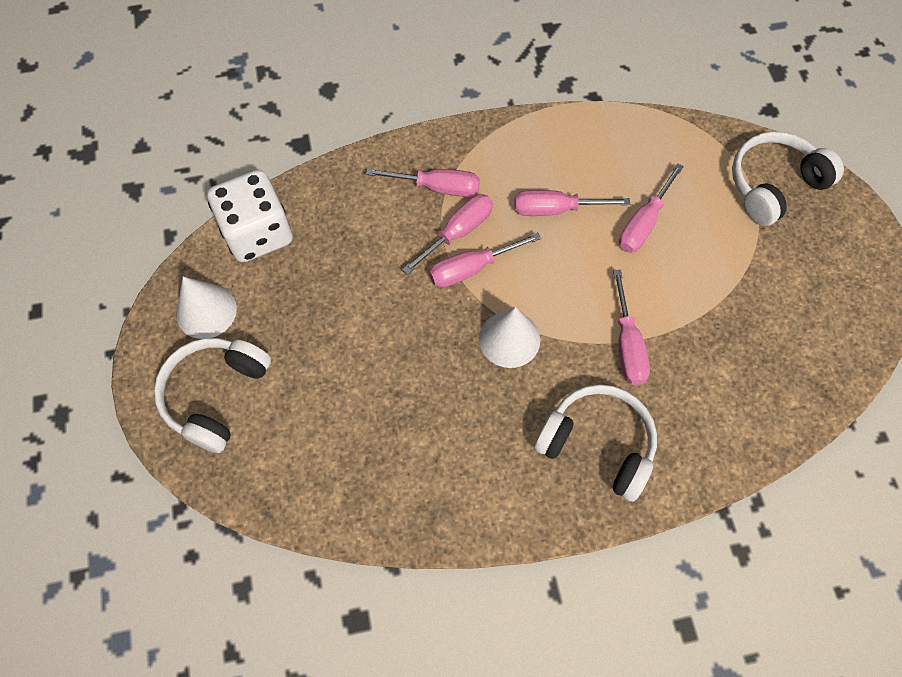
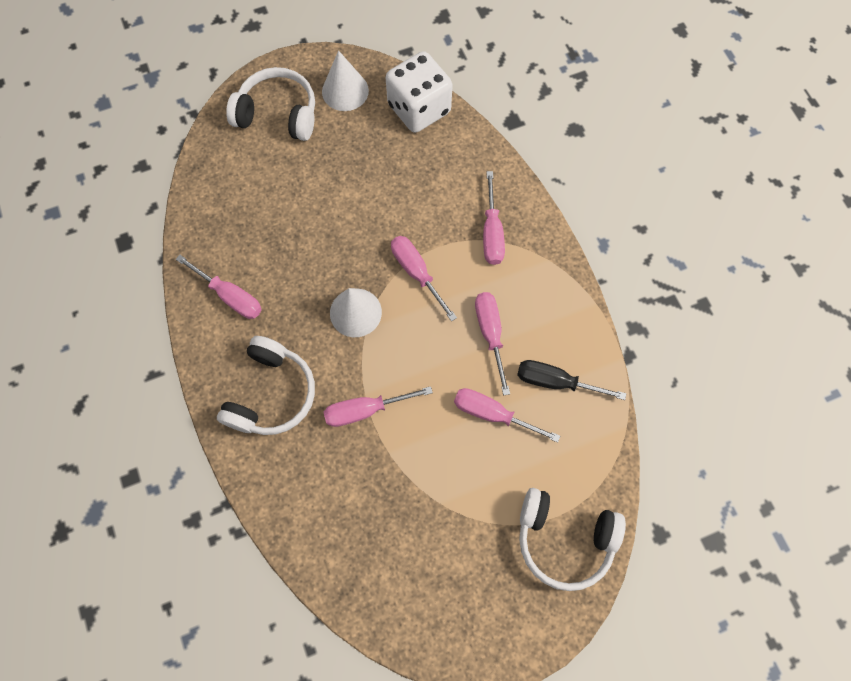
camera: 80 degrees right, 5 degrees up
pink screwdriver [402,194,493,275] -> pink screwdriver moved to [176,255,262,319]
white headphones [732,131,844,226] -> white headphones turned 150 degrees clockwise [519,488,626,591]
none -> black screwdriver [517,360,626,400]

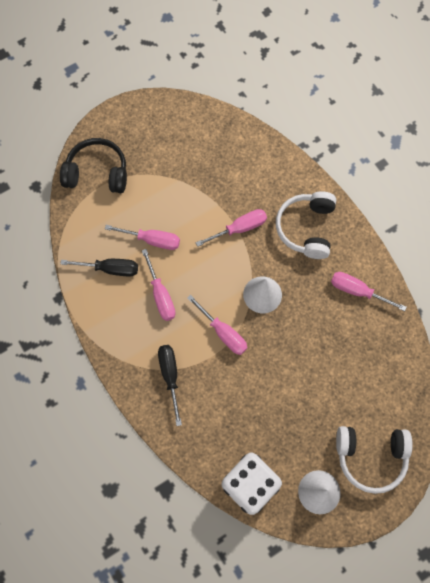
camera: 170 degrees right, 0 degrees up
pink screwdriver [483,171,505,265] -> black screwdriver [158,345,182,426]
white headphones [519,488,626,591] -> black headphones [60,138,127,193]

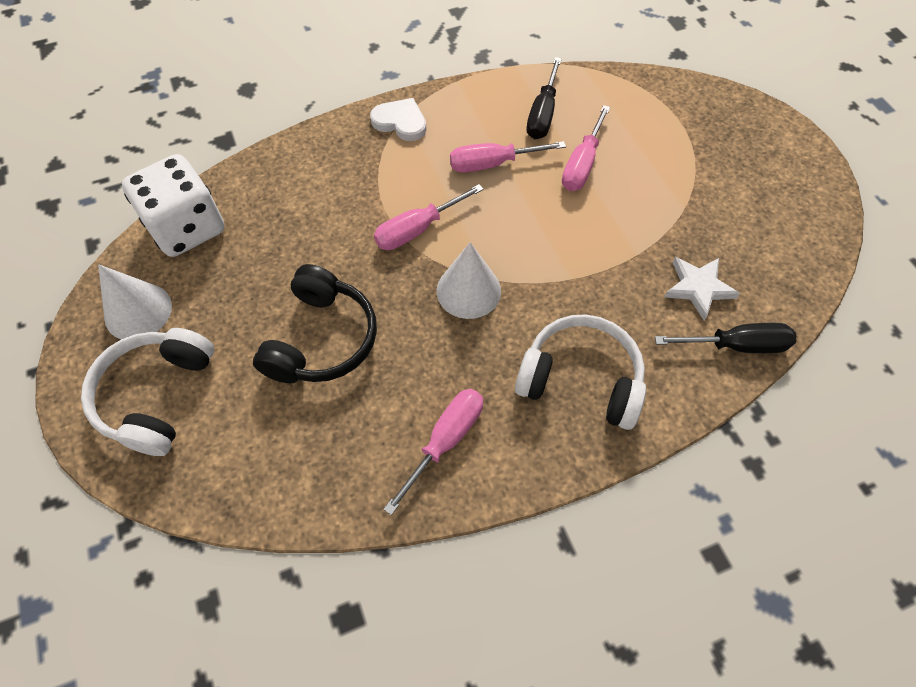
camera: 100 degrees right, 10 degrees down
black headphones [60,138,127,193] -> black headphones moved to [253,264,377,383]
black screwdriver [158,345,182,426] -> black screwdriver moved to [655,323,796,353]
pink screwdriver [196,209,267,247] -> none
none -> white heart [370,98,426,141]
none -> white star [664,257,740,320]

